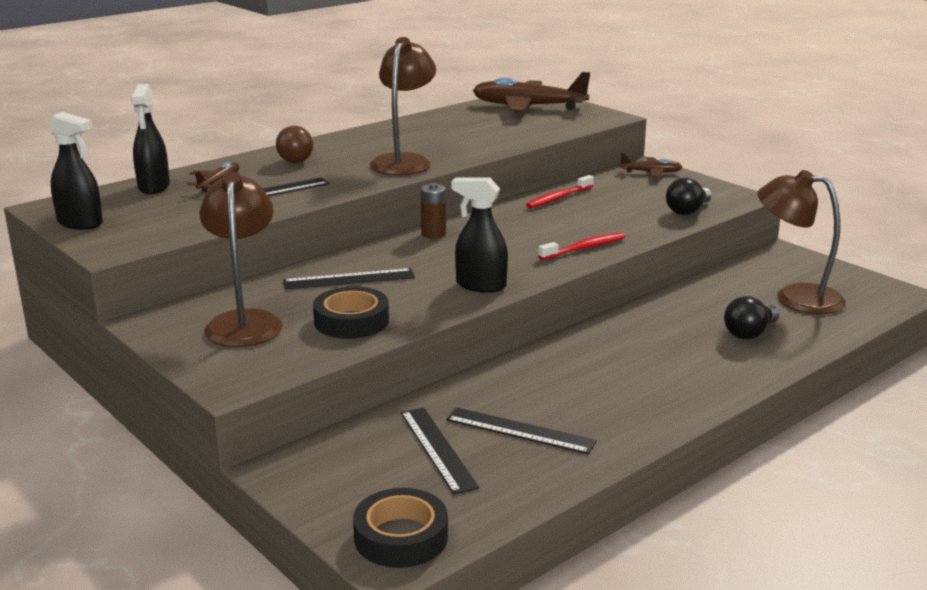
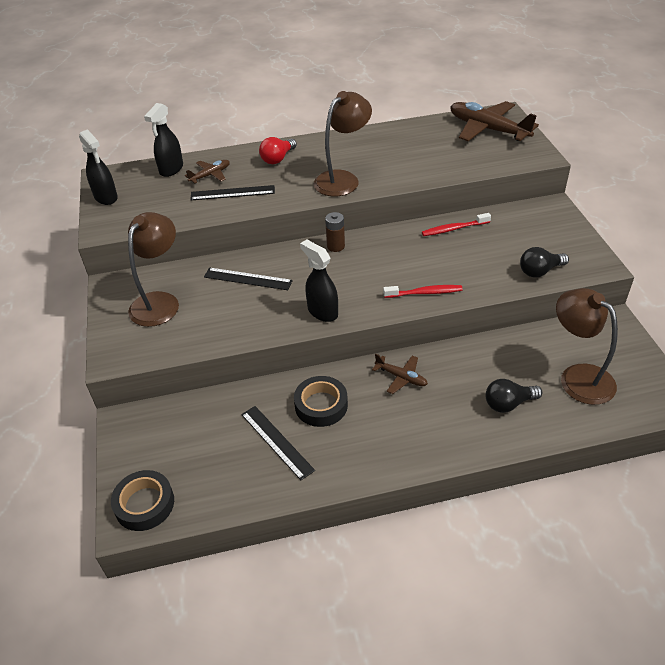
camera: 30 degrees right, 20 degrees up
brown light bulb [276,126,314,163] -> red light bulb [259,137,297,164]
black tape [313,287,389,339] -> black tape moved to [294,376,348,427]
black ruler [401,407,479,494] -> none
brown plane [620,153,682,177] -> brown plane moved to [372,354,428,394]

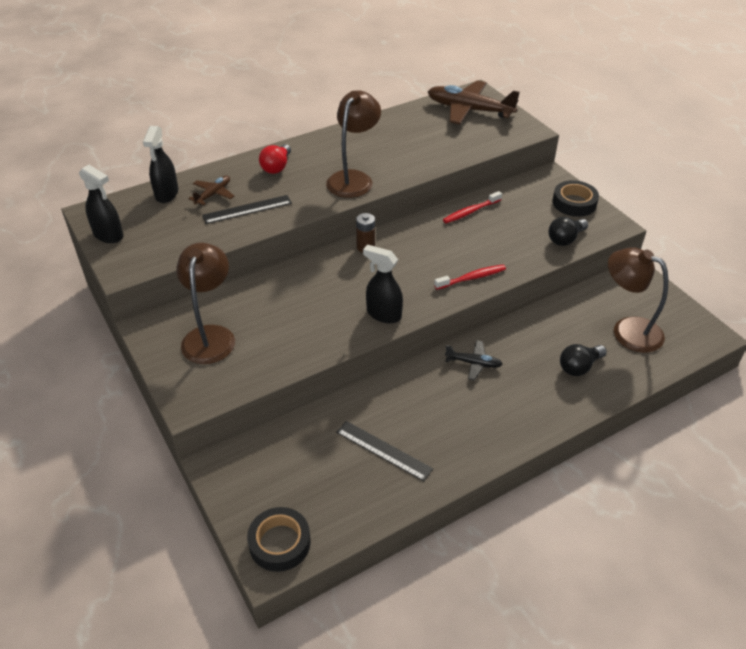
camera: 20 degrees left, 0 degrees up
black ruler [204,267,293,290] -> none
black tape [294,376,348,427] -> black tape moved to [552,180,599,217]
brown plane [372,354,428,394] -> black plane [445,340,502,381]

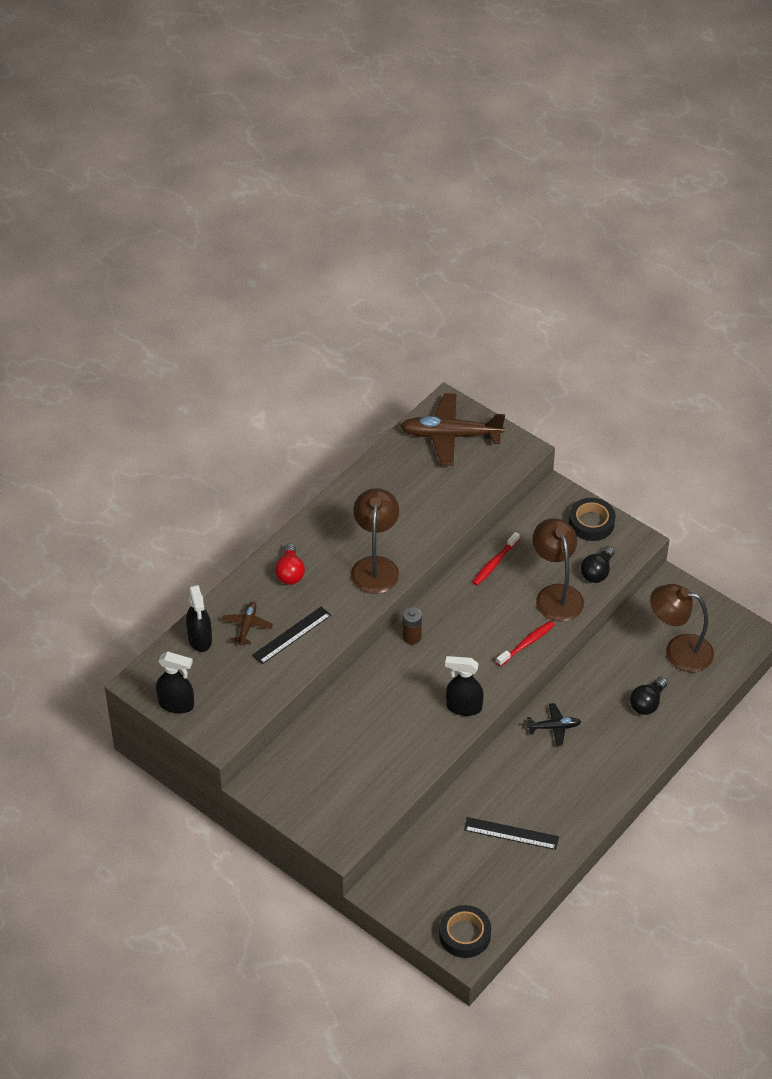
camera: 20 degrees left, 5 degrees up
brown lamp [176,243,235,364] -> brown lamp moved to [533,518,584,622]

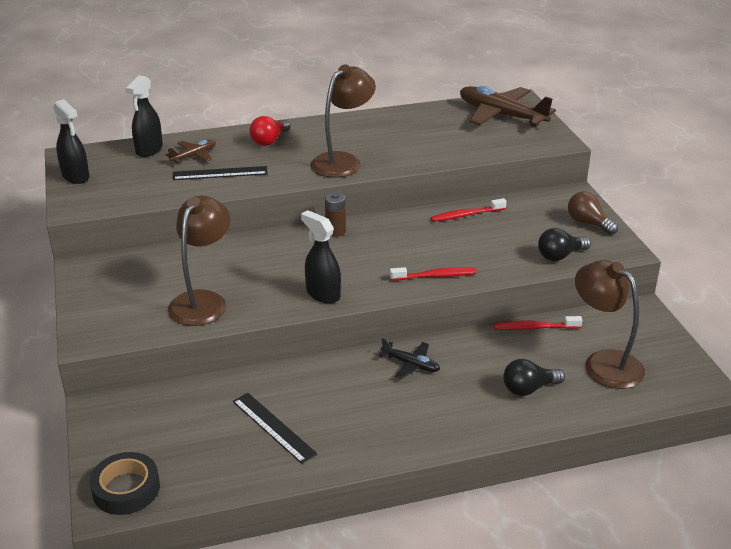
camera: 35 degrees right, 15 degrees down
brown lamp [533,518,584,622] -> brown lamp moved to [168,196,231,326]
black tape [569,498,615,541] -> brown light bulb [568,192,618,235]
none -> red toothbrush [494,316,582,330]

